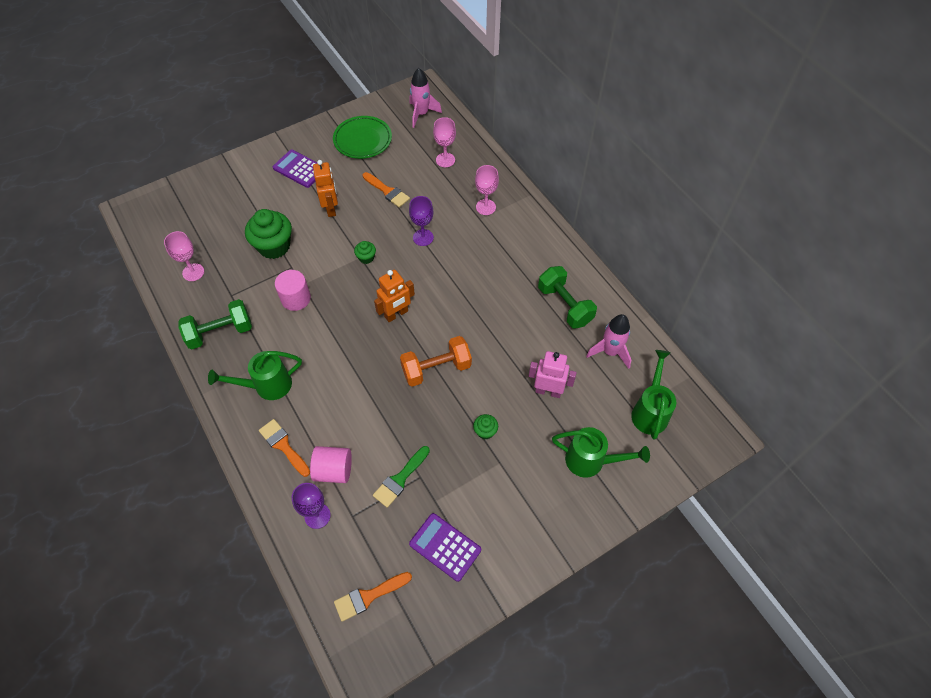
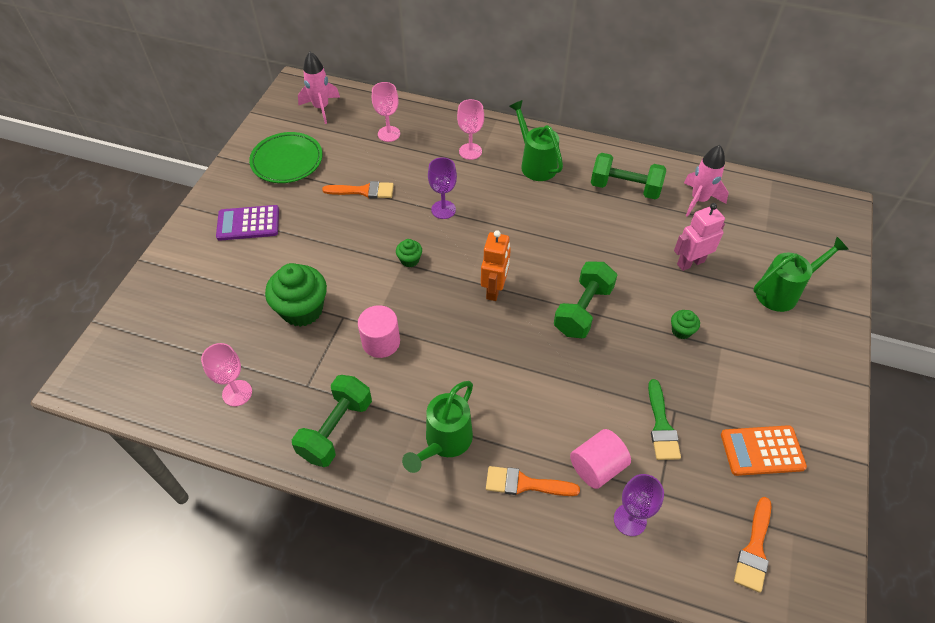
camera: 40 degrees left, 5 degrees down
orange robot [313,160,338,217] -> none
orange dumbbell [400,336,472,387] -> green dumbbell [554,261,617,338]
purple calculator [409,513,481,582] -> orange calculator [721,425,807,476]
green watering can [631,350,676,440] -> green watering can moved to [509,100,563,181]

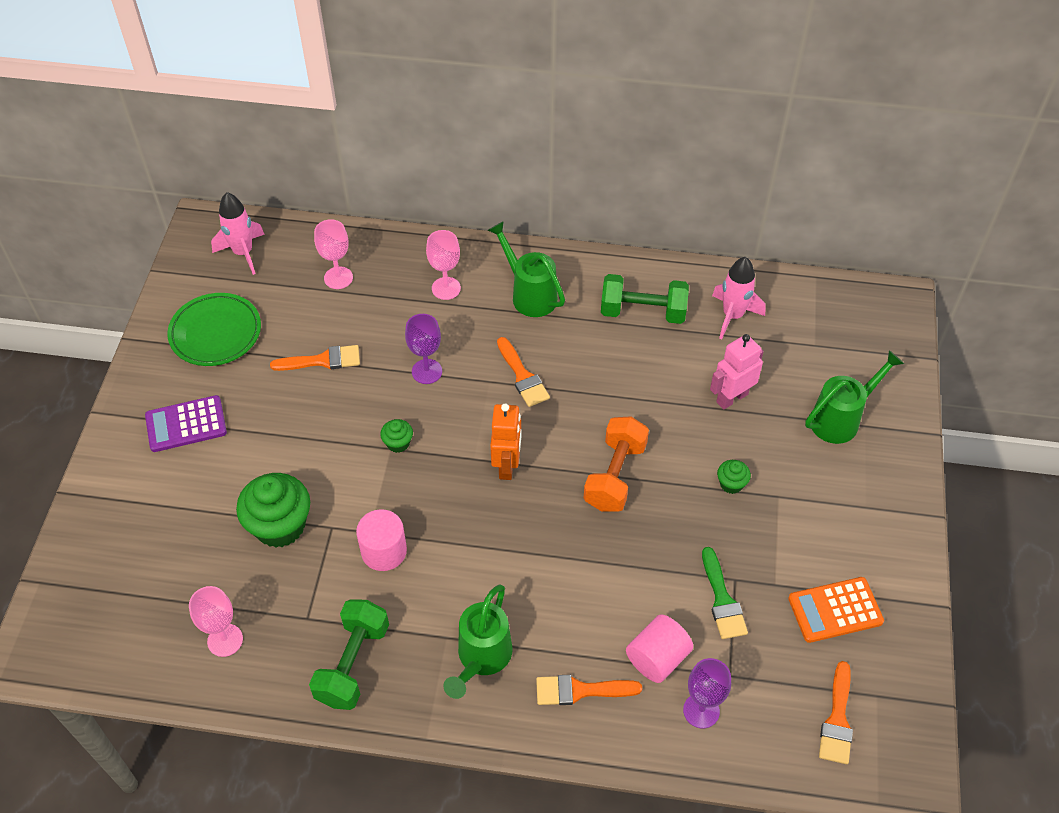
camera: 10 degrees left, 0 degrees up
green dumbbell [554,261,617,338] -> orange dumbbell [584,416,649,512]
none -> orange brush [497,337,550,407]

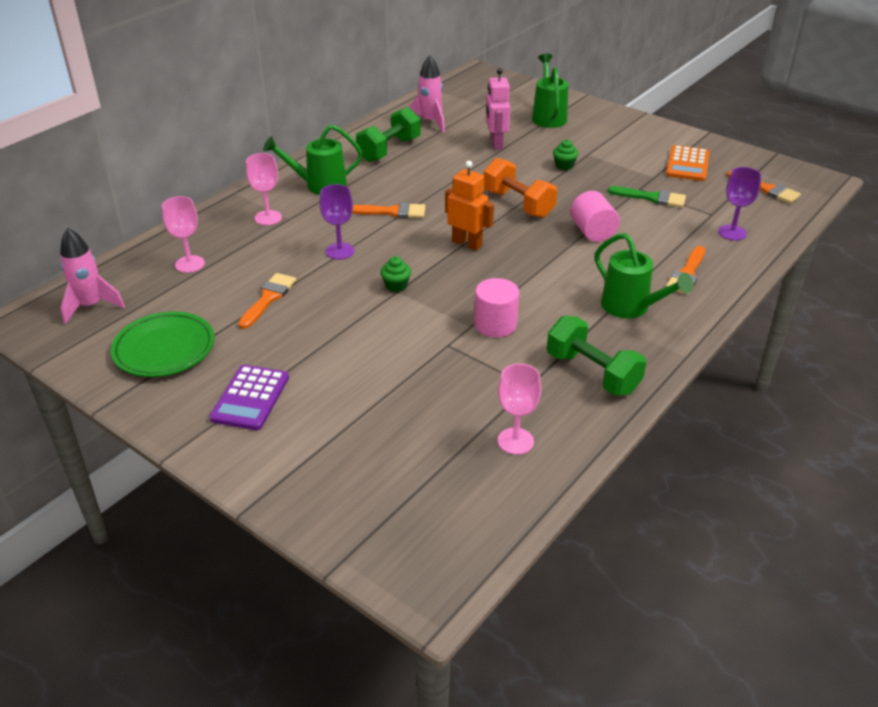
camera: 60 degrees left, 15 degrees down
green cupcake [236,473,310,548] -> none
pink cylinder [626,614,693,683] -> pink cylinder moved to [570,191,620,242]

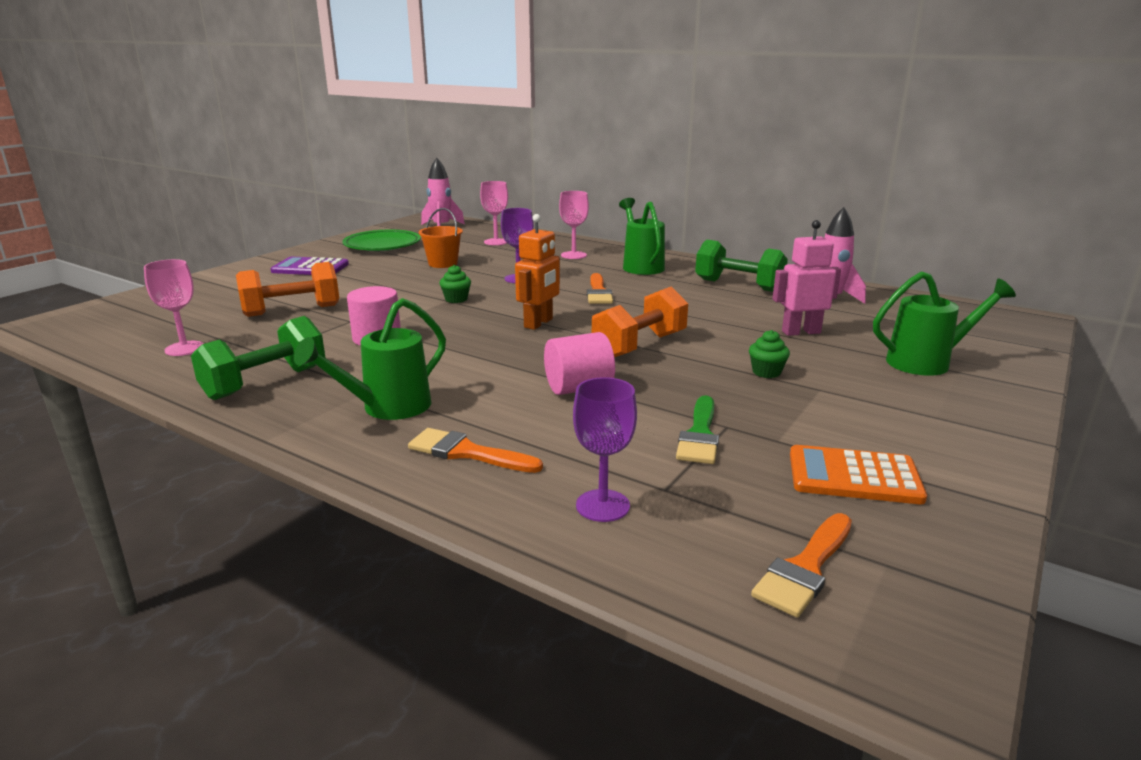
camera: 85 degrees right, 15 degrees down
orange brush [238,273,296,329] -> orange bucket [419,208,463,268]
none -> orange dumbbell [236,262,339,317]

